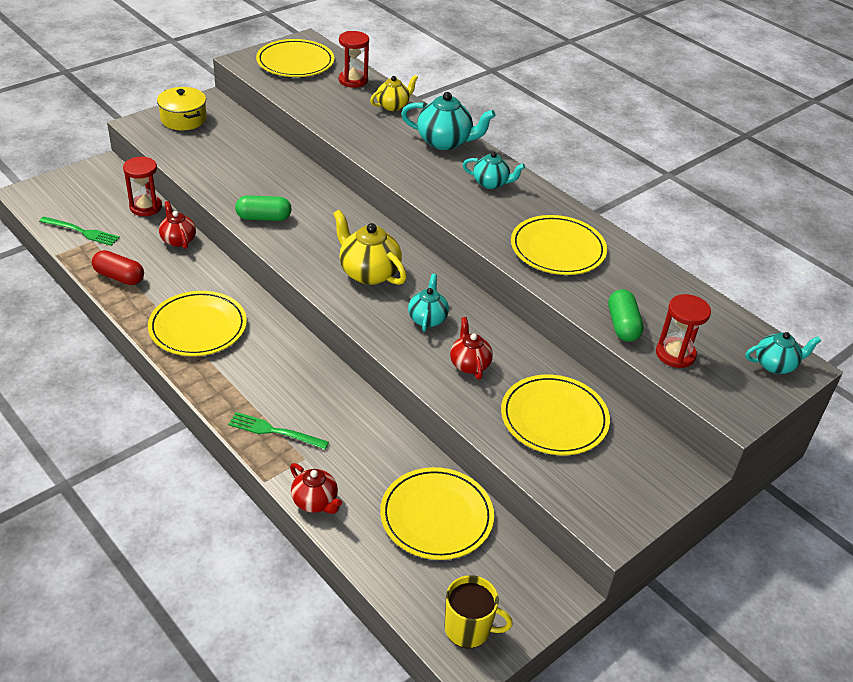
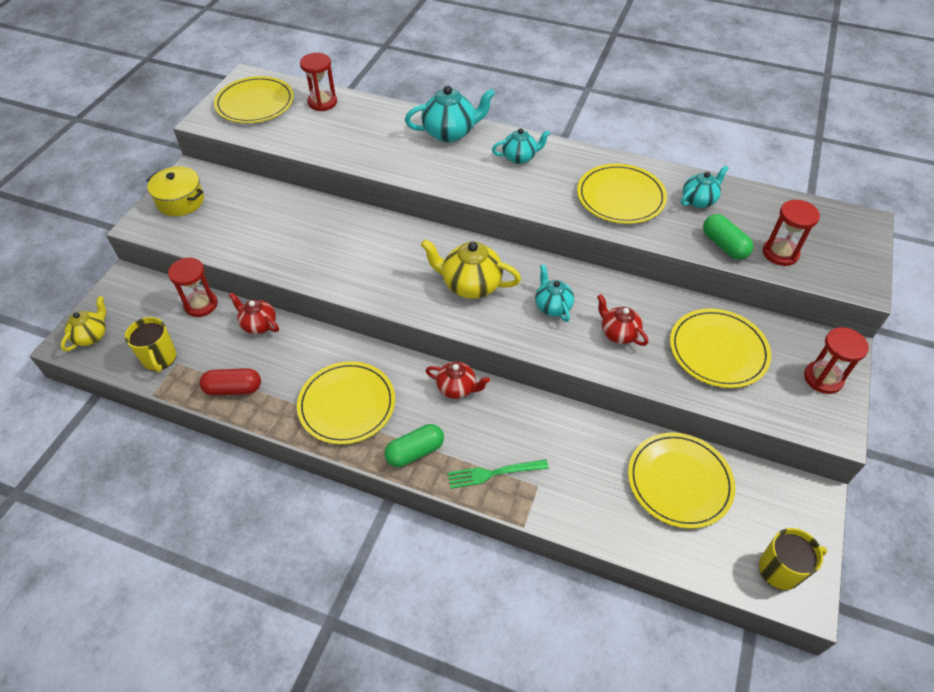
camera: 25 degrees left, 10 degrees up
green fork [39,217,120,246] -> yellow mug [125,317,176,372]
green capsule [235,195,292,221] -> green capsule moved to [384,424,444,467]
red teapot [290,463,342,514] -> red teapot moved to [425,362,490,399]
yellow teapot [370,75,418,111] -> yellow teapot moved to [61,296,106,351]
turquoise teapot [746,332,821,374] -> turquoise teapot moved to [681,165,729,208]
none -> red hourglass [804,327,869,394]

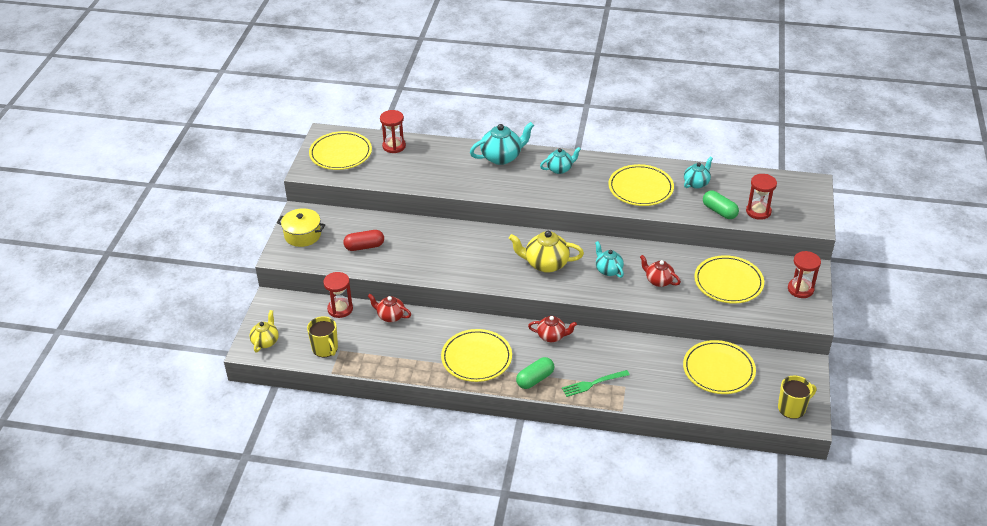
camera: 10 degrees left, 10 degrees down
red capsule [200,368,261,396] -> red capsule moved to [343,230,384,251]

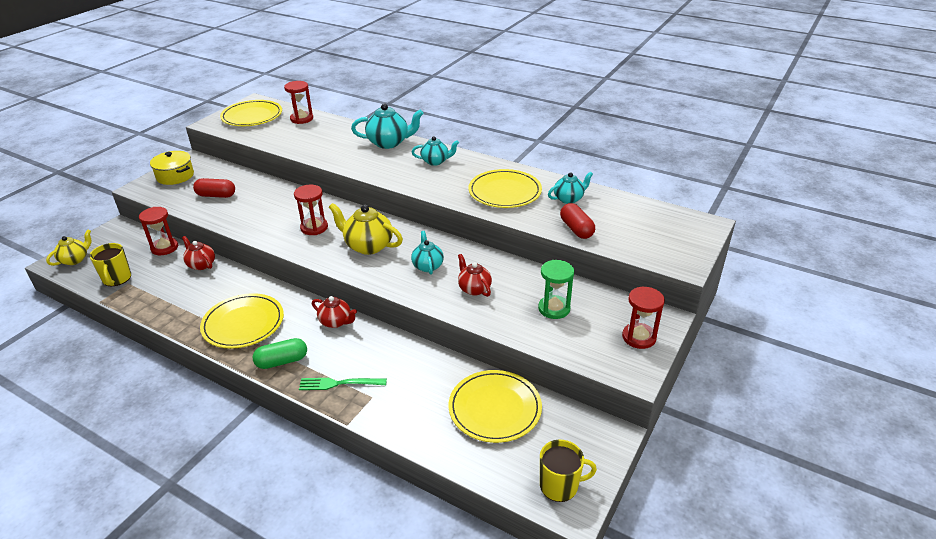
camera: 20 degrees right, 5 degrees down
yellow plate [694,255,764,304] -> green hourglass [538,260,574,319]
green capsule [703,191,739,219] -> red capsule [560,203,595,239]
red hourglass [746,174,777,220] -> red hourglass moved to [294,185,328,235]

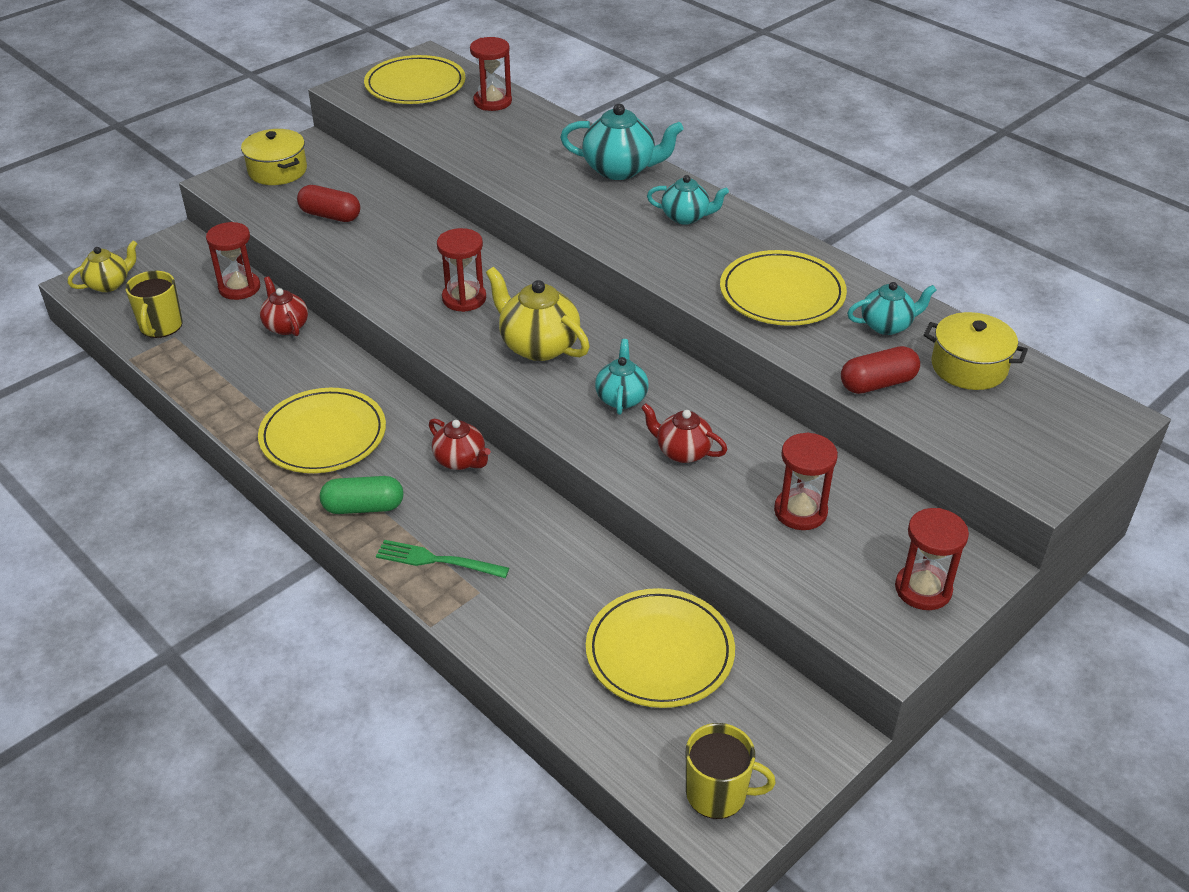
camera: 15 degrees right, 5 degrees up
red teapot [458,254,492,297] -> red teapot turned 45 degrees counterclockwise [641,403,727,463]
green hourglass [538,260,574,319] -> red hourglass [774,432,838,530]
red capsule [560,203,595,239] -> red capsule turned 75 degrees clockwise [841,346,920,394]
none -> yellow pot [924,312,1028,390]

